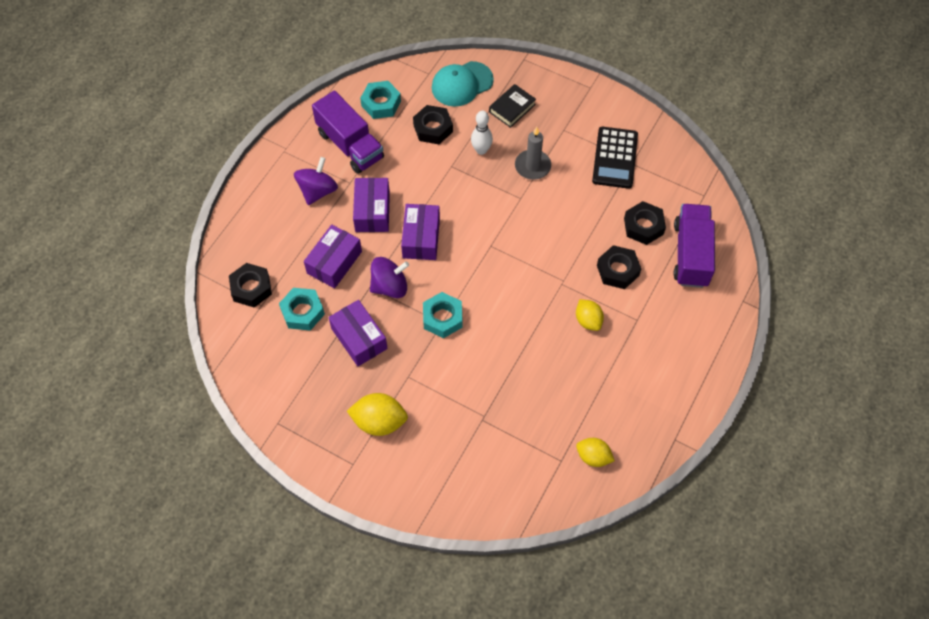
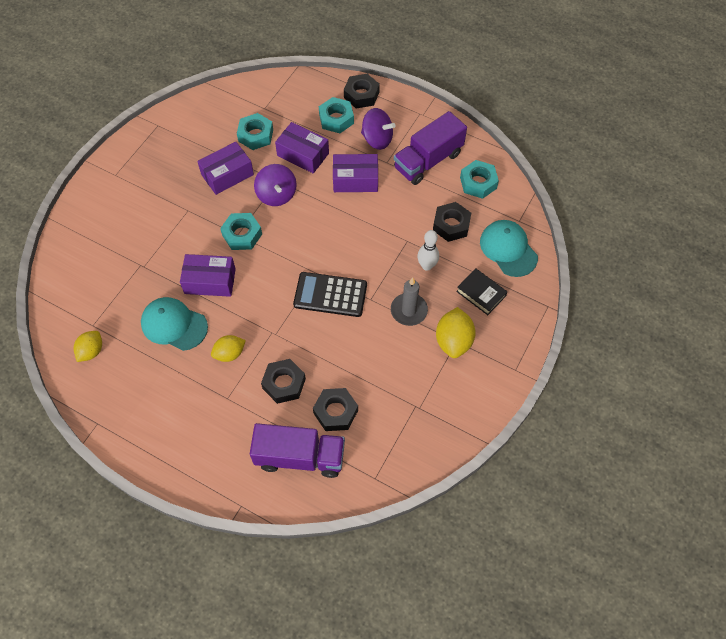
camera: 90 degrees right, 0 degrees up
black nut [229,263,272,307] -> black nut moved to [344,74,380,108]
yellow lemon [347,393,408,436] -> yellow lemon moved to [436,307,476,358]
purple box [401,204,440,260] -> purple box moved to [180,254,236,297]
black calculator [592,127,638,189] -> black calculator moved to [293,272,367,317]
none -> turquoise cap [141,297,208,351]
none -> turquoise nut [319,97,354,133]

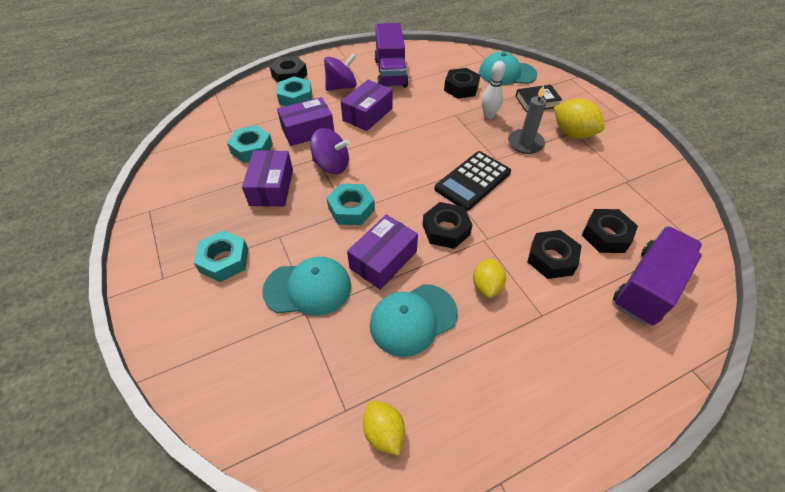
camera: 55 degrees left, 10 degrees down
turquoise nut [460,160,499,199] -> turquoise nut moved to [193,230,249,282]
none -> turquoise cap [262,257,351,316]
none -> black nut [423,202,472,249]

